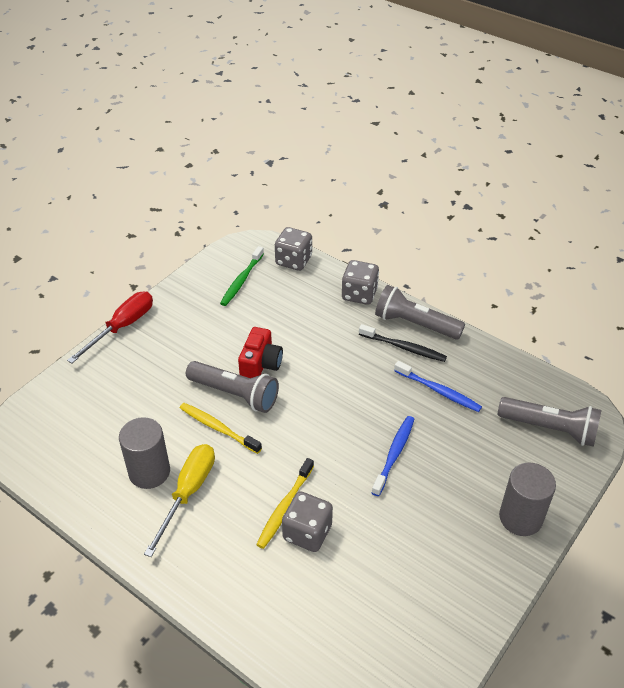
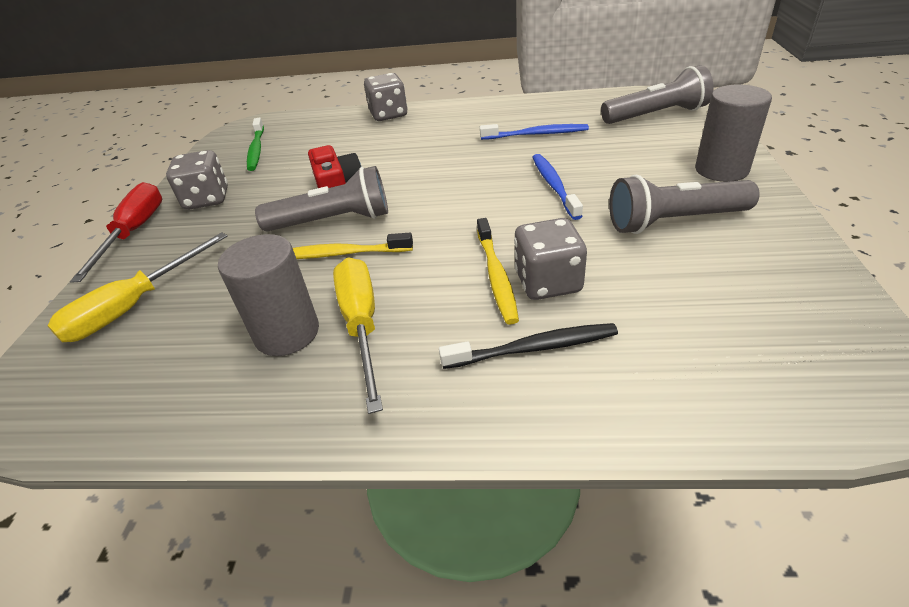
camera: 30 degrees left, 5 degrees down
grey dice [275,227,312,271] -> grey dice moved to [166,150,228,210]
black toothbrush [359,324,447,362] -> black toothbrush moved to [439,323,618,369]
grey flashlight [375,285,465,340] -> grey flashlight moved to [609,175,759,234]
none -> yellow screwdriver [47,232,228,342]

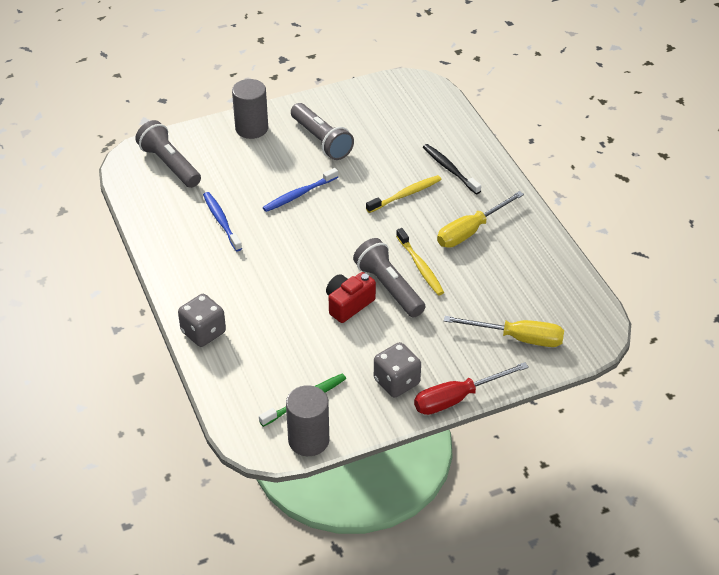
camera: 120 degrees left, 5 degrees up
grey cylinder [218,234,319,356] -> grey cylinder moved to [286,385,329,456]
grey dice [514,218,587,300] -> none

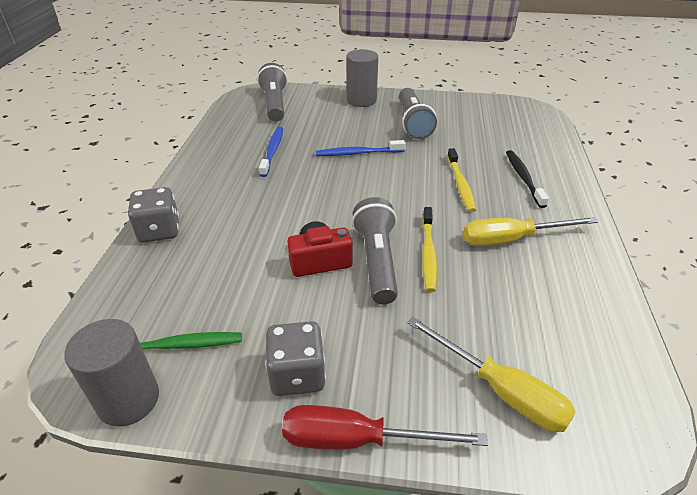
camera: 30 degrees right, 5 degrees down
yellow toothbrush [366,175,441,213] -> yellow toothbrush turned 90 degrees clockwise [447,148,476,212]

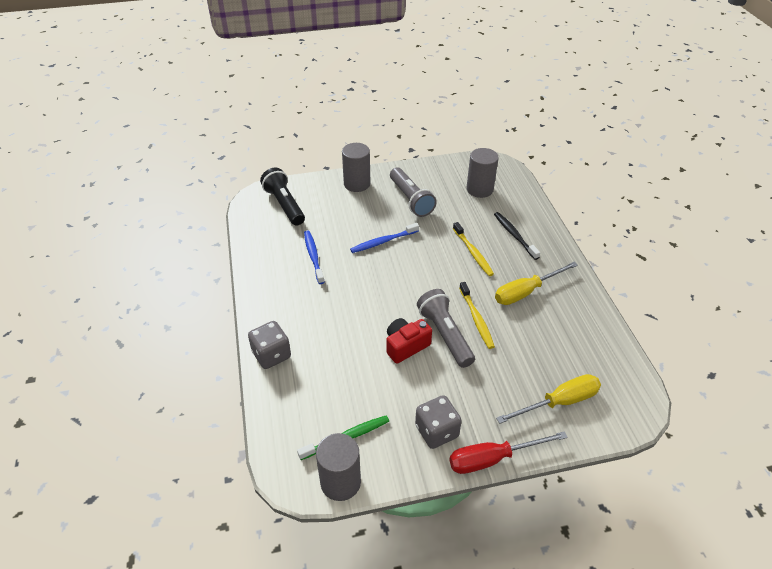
camera: 20 degrees left, 5 degrees up
grey flashlight [257,63,288,122] -> black flashlight [260,168,305,226]
yellow screwdriver [407,317,576,432] -> yellow screwdriver turned 45 degrees counterclockwise [496,374,601,424]
none -> grey cylinder [467,148,498,198]

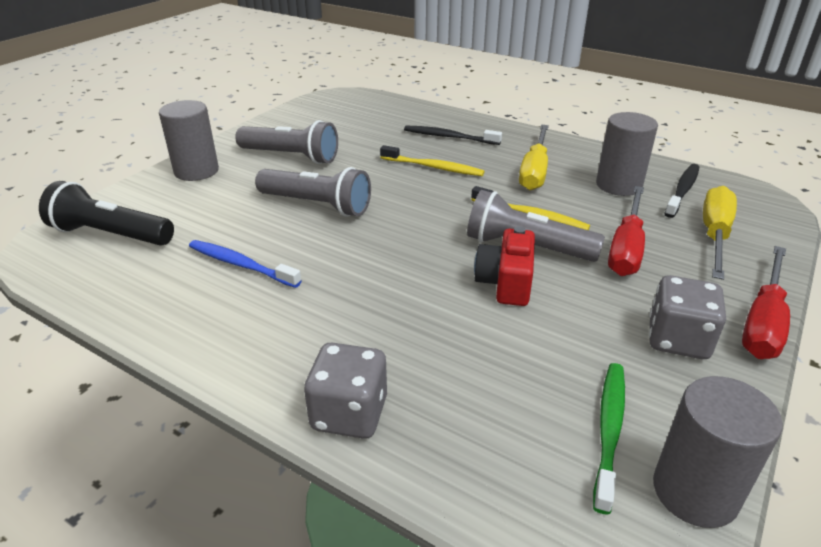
camera: 45 degrees left, 10 degrees down
blue toothbrush [350,223,419,253] -> grey flashlight [255,167,371,217]
grey cylinder [467,148,498,198] -> grey cylinder moved to [596,112,658,196]
none -> red screwdriver [608,186,645,276]
none -> black toothbrush [664,164,699,218]

